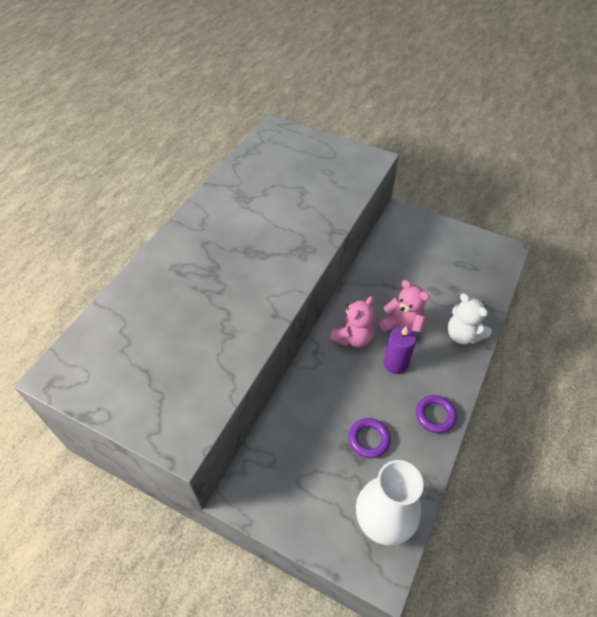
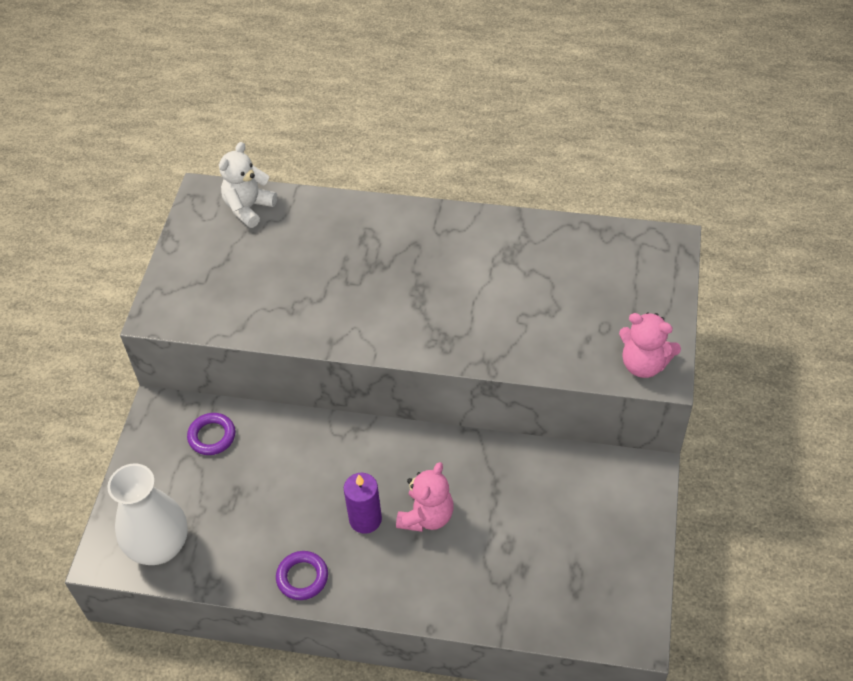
camera: 75 degrees right, 0 degrees up
pink teddy bear [330,296,375,347] -> pink teddy bear moved to [619,313,681,378]
purple ring [349,418,391,458] -> purple ring moved to [187,413,235,455]
white teddy bear [448,293,492,344] -> white teddy bear moved to [219,142,277,228]

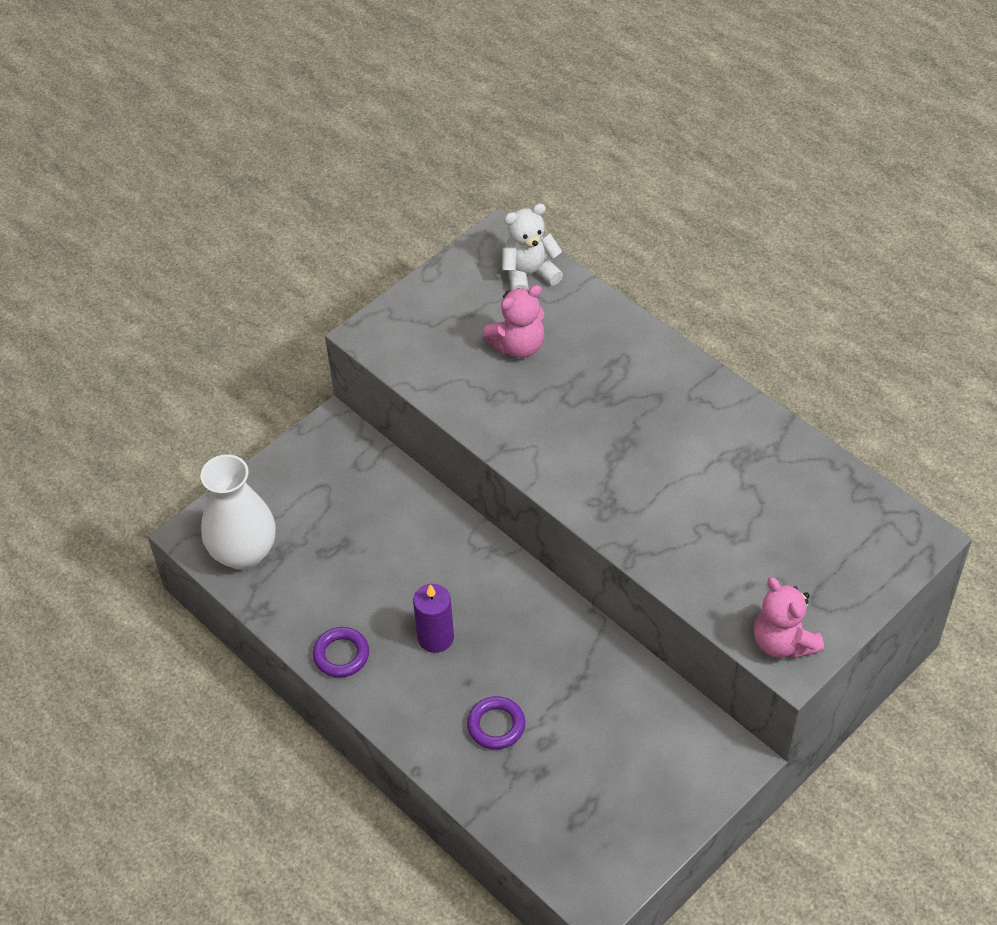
camera: 35 degrees right, 0 degrees up
purple ring [187,413,235,455] -> purple ring moved to [467,696,525,750]
pink teddy bear [396,462,454,532] -> pink teddy bear moved to [483,285,544,358]

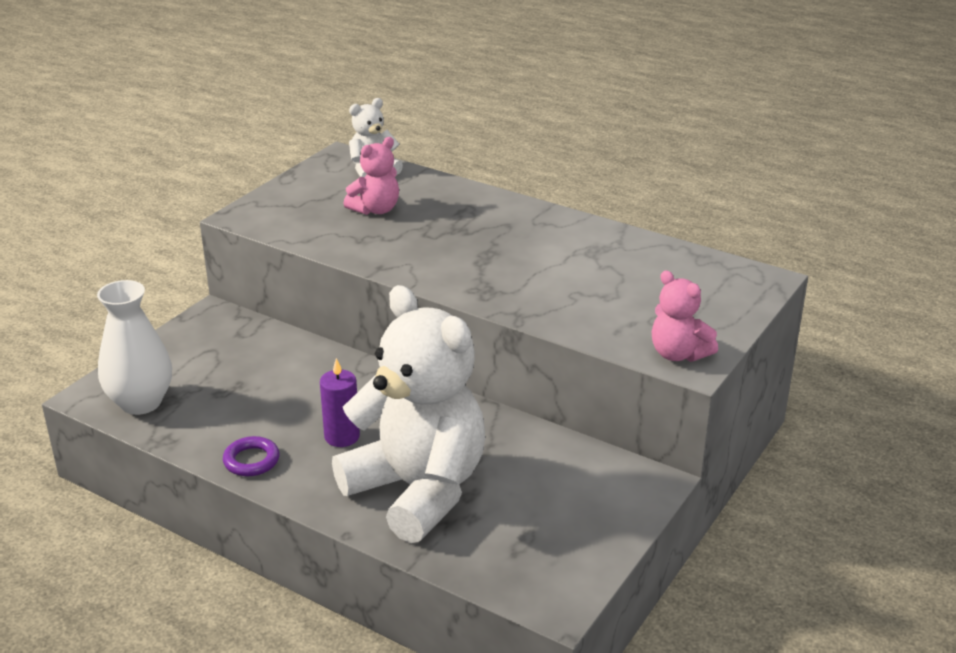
camera: 15 degrees left, 20 degrees down
purple ring [467,696,525,750] -> white teddy bear [332,285,485,543]

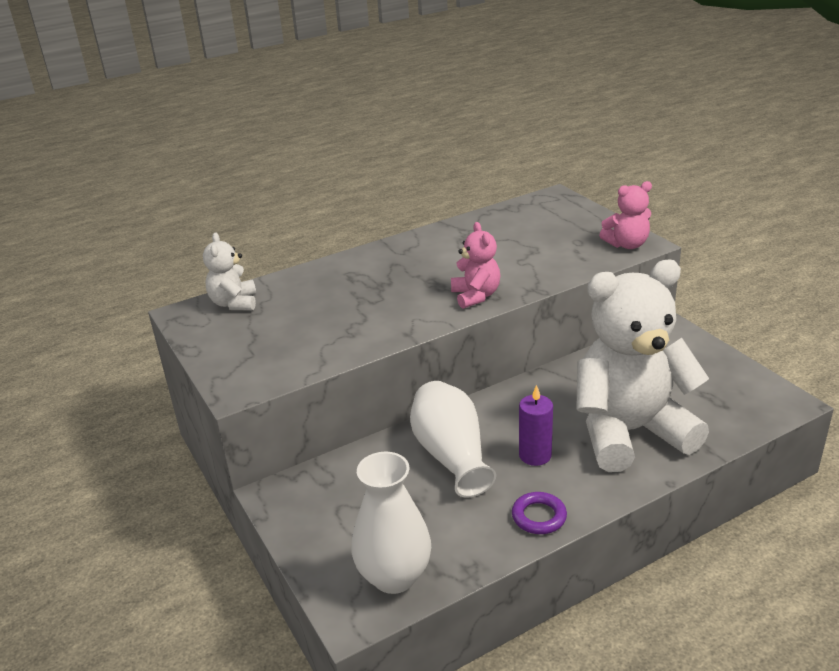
camera: 60 degrees left, 0 degrees up
pink teddy bear [344,137,399,215] -> pink teddy bear moved to [451,222,501,309]
none -> white vase [410,381,496,498]

